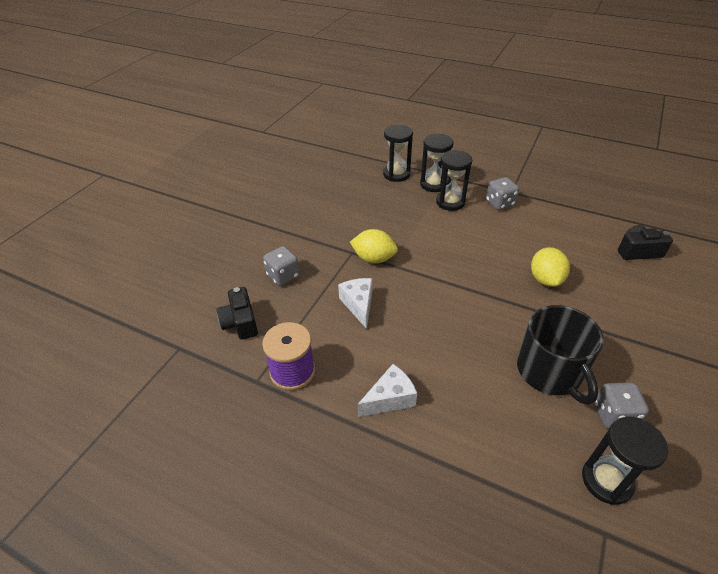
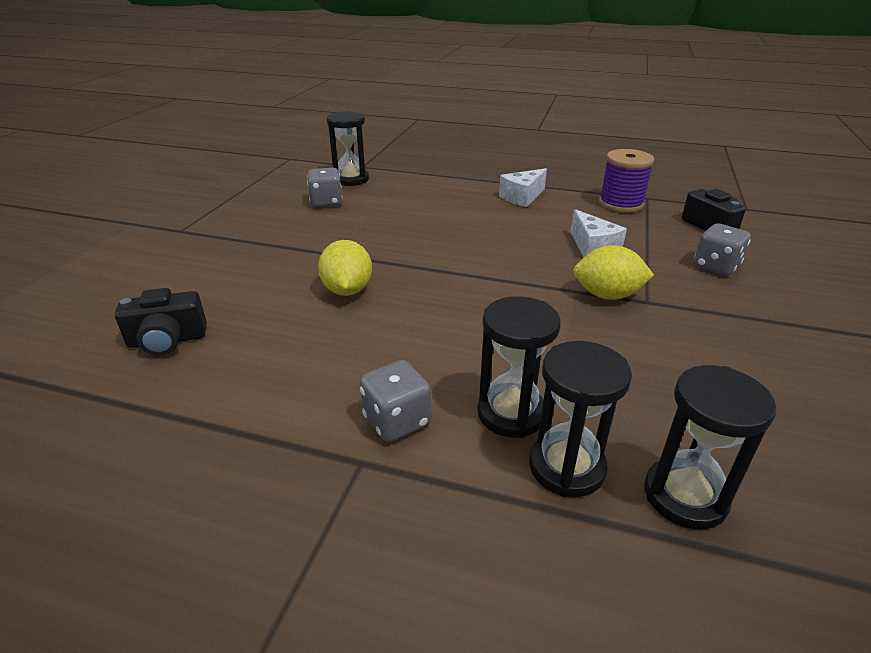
camera: 170 degrees right, 10 degrees down
black mug [517,305,604,405] -> none

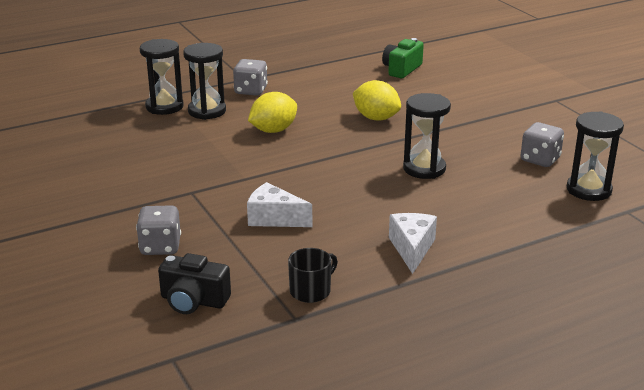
camera: 135 degrees right, 5 degrees down
black camera [115,288,207,355] -> green camera [382,38,424,78]
yellow lemon [573,245,654,300] -> yellow lemon moved to [248,92,297,133]
purple spool [599,149,654,213] -> black mug [288,248,338,303]
black hourglass [644,365,777,530] -> black hourglass moved to [403,93,451,179]

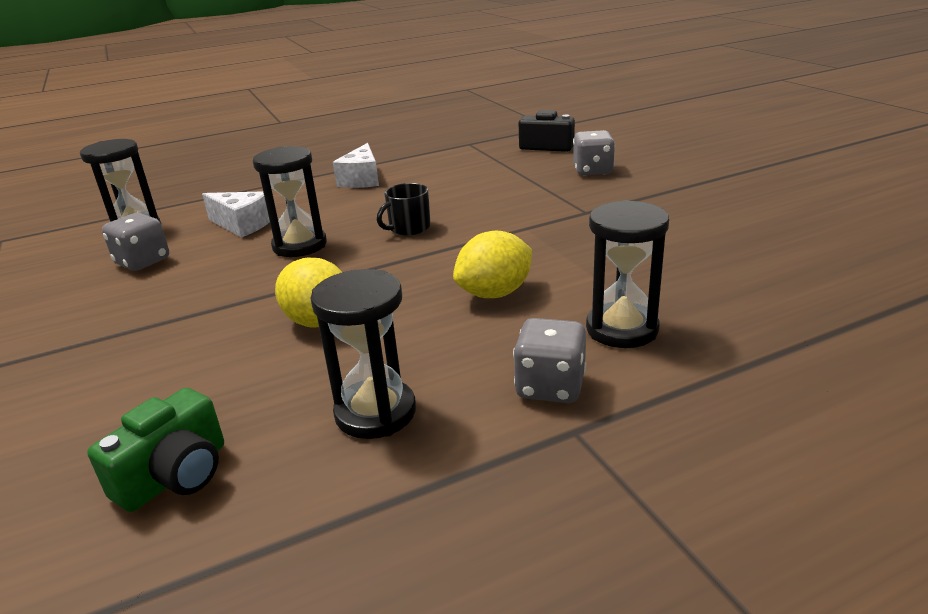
camera: 175 degrees left, 0 degrees up
black hourglass [140,39,183,115] -> black hourglass moved to [310,269,416,439]
white cheese [247,182,312,227] -> white cheese moved to [202,191,270,238]
black mug [288,248,338,303] -> black mug moved to [377,183,431,236]

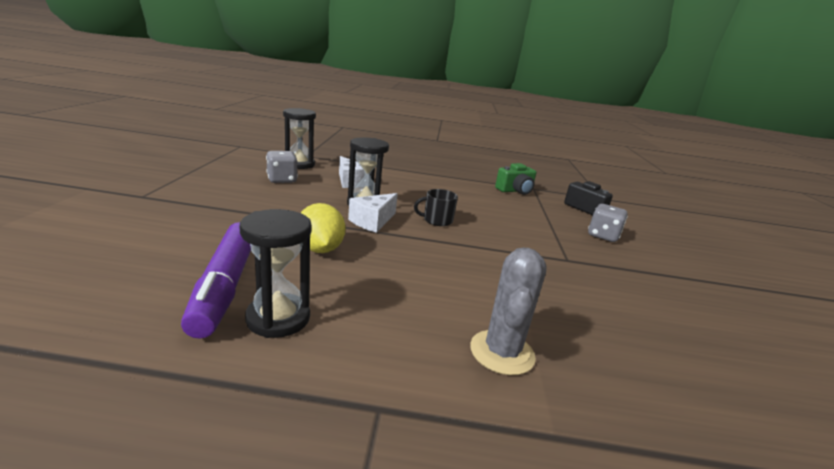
camera: 25 degrees right, 5 degrees down
green camera [87,388,224,512] -> green camera moved to [495,163,536,195]
white cheese [333,143,379,188] -> white cheese moved to [348,193,398,233]
yellow lemon [453,231,532,298] -> none
grey dice [513,318,586,403] -> none
black hourglass [586,200,669,348] -> grey cactus [470,248,547,375]
none -> purple marker [181,222,251,339]

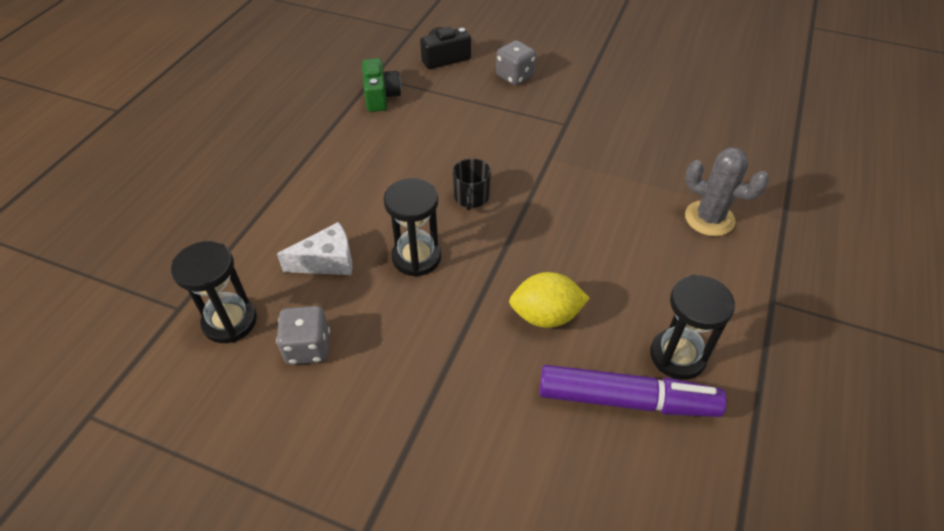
camera: 70 degrees left, 25 degrees up
white cheese [348,193,398,233] -> none

